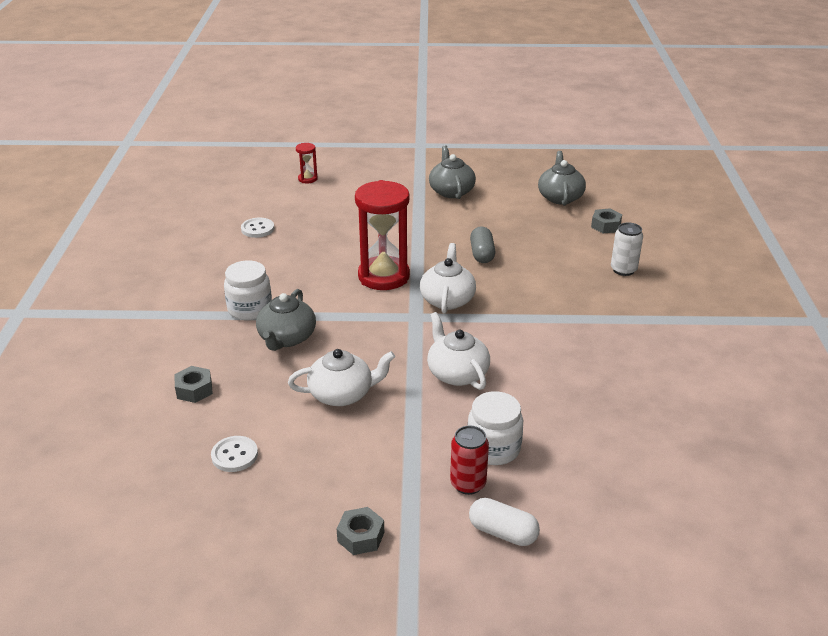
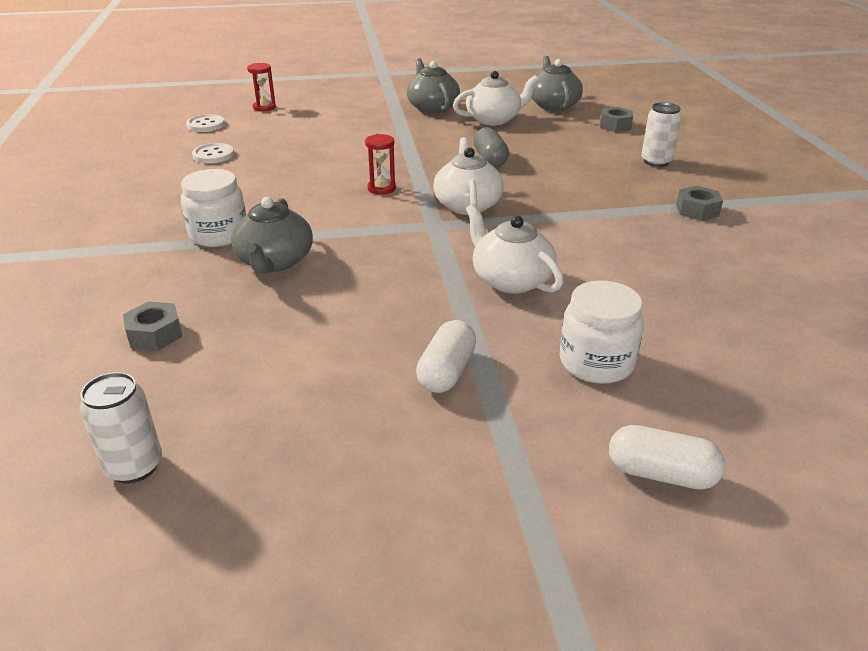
camera: 10 degrees left, 0 degrees up
white button [211,436,258,472] -> white button moved to [186,114,225,132]
white teapot [288,349,395,406] -> white teapot moved to [453,71,539,125]
grey nut [337,507,384,555] -> grey nut moved to [676,186,723,221]
red hourglass [355,180,410,290] -> red hourglass [365,134,396,195], size x0.45
red can [450,425,489,495] -> none
none -> white can [80,372,162,484]
none -> white capsule [416,320,476,393]

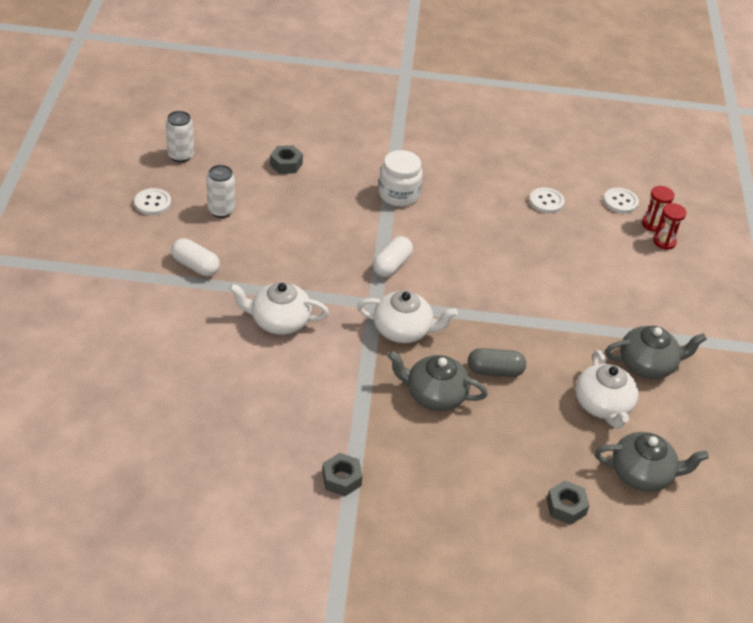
camera: 100 degrees right, 10 degrees up
grey teapot [231,197,313,274] -> grey teapot moved to [388,351,488,411]
red hourglass [365,134,396,195] -> red hourglass moved to [642,186,675,232]
white teapot [466,204,564,294] -> white teapot turned 150 degrees counterclockwise [229,282,329,335]
white jar [560,281,644,384] -> none
white capsule [609,425,725,490] -> white capsule moved to [373,236,413,277]
white can [641,102,682,167] -> white can moved to [206,165,235,218]
none -> white button [134,188,171,215]

